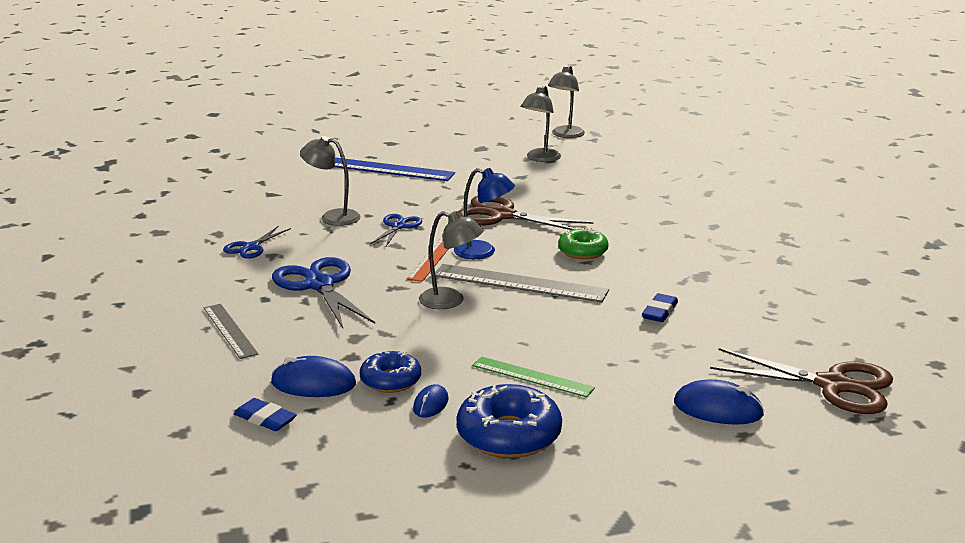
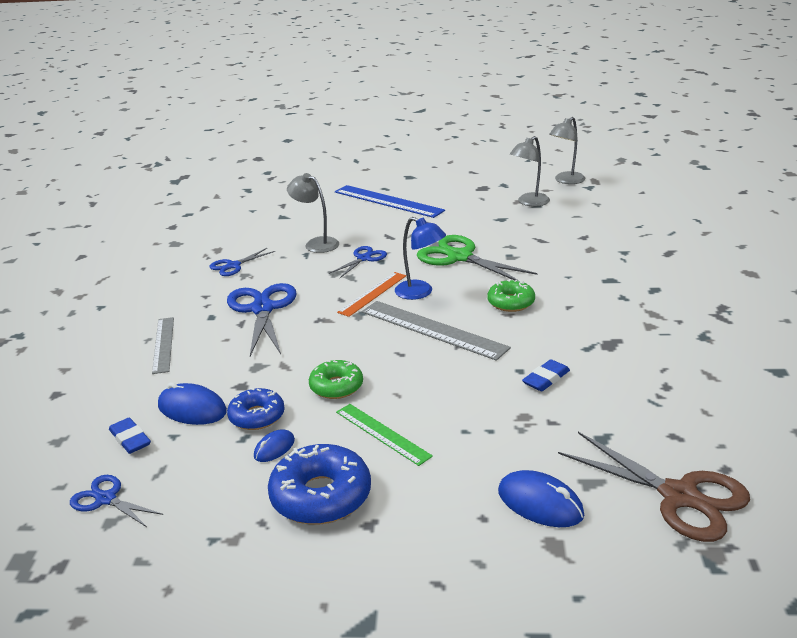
camera: 20 degrees right, 5 degrees up
grey lamp [419,211,484,309] -> none
brown scissors [458,196,594,230] -> green scissors [417,235,538,280]
none -> blue scissors [70,475,163,527]
none -> green donut [309,360,363,399]

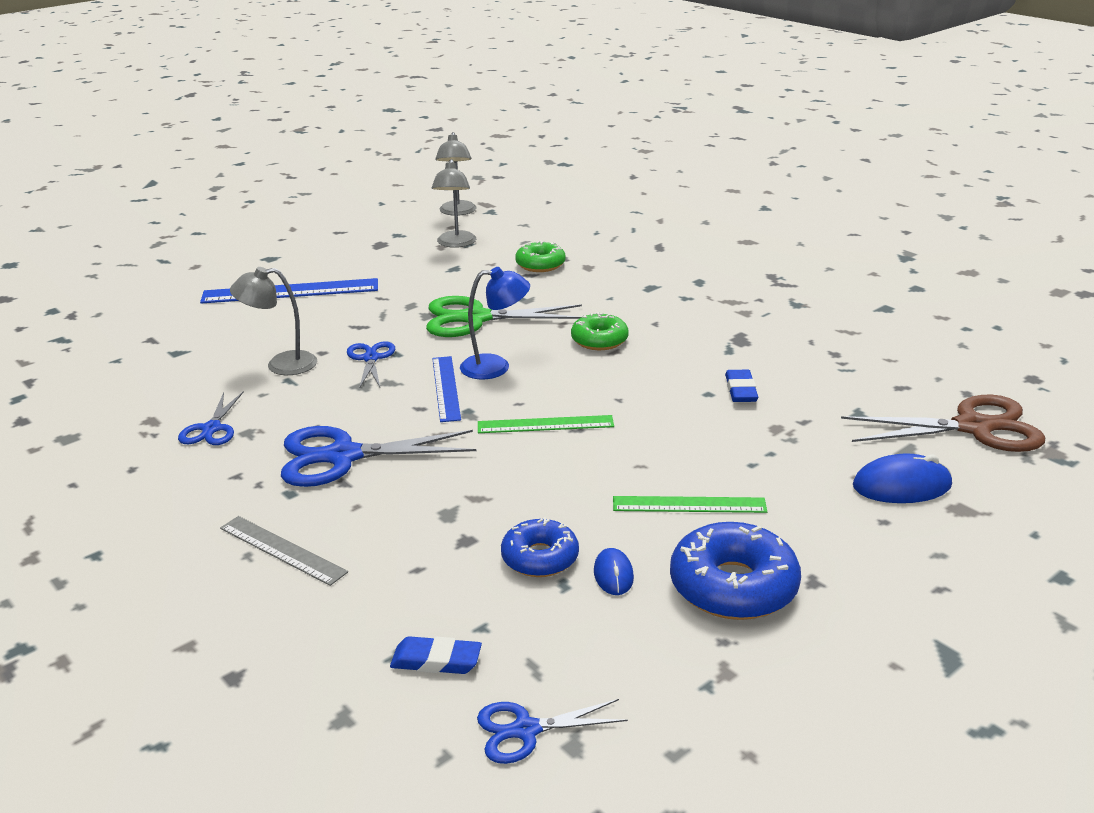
camera: 45 degrees left, 0 degrees up
blue mouse [158,382,227,425] -> none
blue scissors [227,283,297,356] -> blue scissors turned 45 degrees counterclockwise [281,426,476,487]
green donut [309,360,363,399] -> green donut moved to [515,241,565,272]
orange ruler [337,272,406,317] -> blue ruler [432,356,461,422]
grey ruler [362,301,511,361] -> none
none -> green ruler [478,415,614,433]

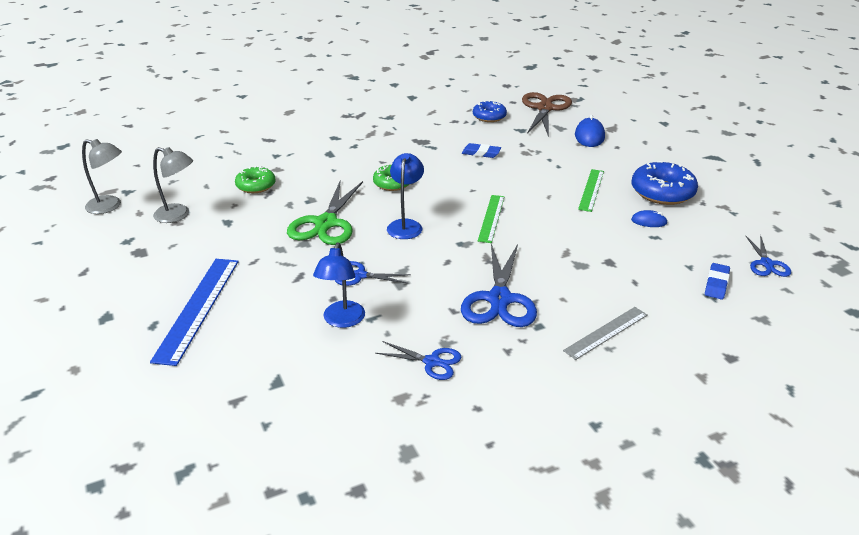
camera: 75 degrees left, 5 degrees up
grey lamp [230,267,317,375] -> blue lamp [313,242,365,328]
blue ruler [432,356,461,422] -> none
blue donut [501,517,579,577] -> blue donut moved to [473,100,507,122]

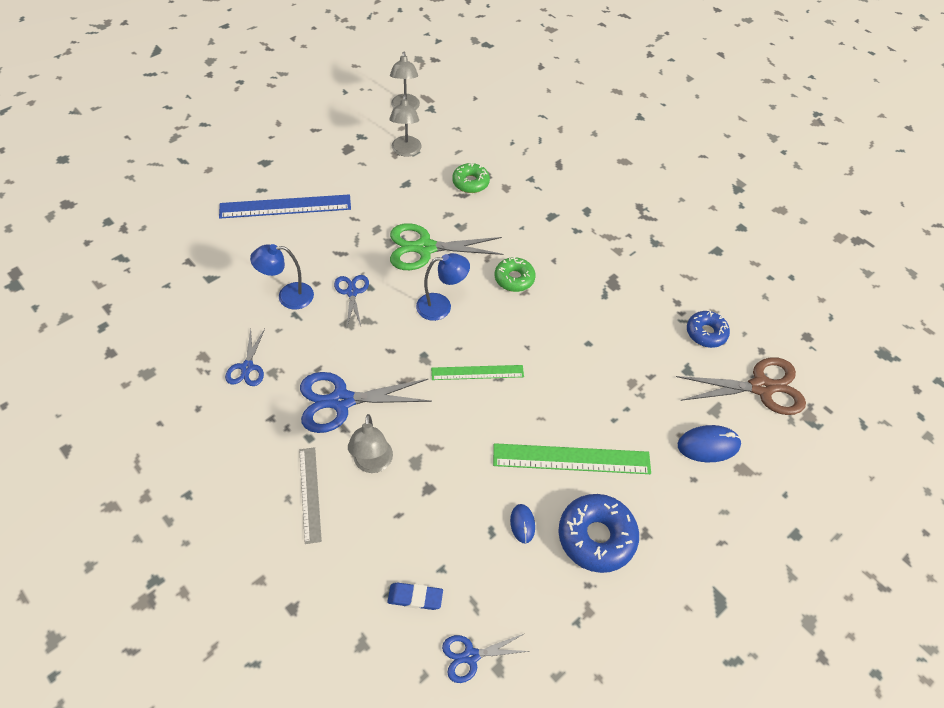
camera: 70 degrees right, 20 degrees up
blue eraser [462,143,501,158] -> none
grey ruler [563,307,647,360] -> grey ruler turned 45 degrees clockwise [299,447,322,544]
green ruler [578,169,604,212] -> green ruler [493,443,651,474], size x1.60
none -> grey lamp [348,414,393,473]

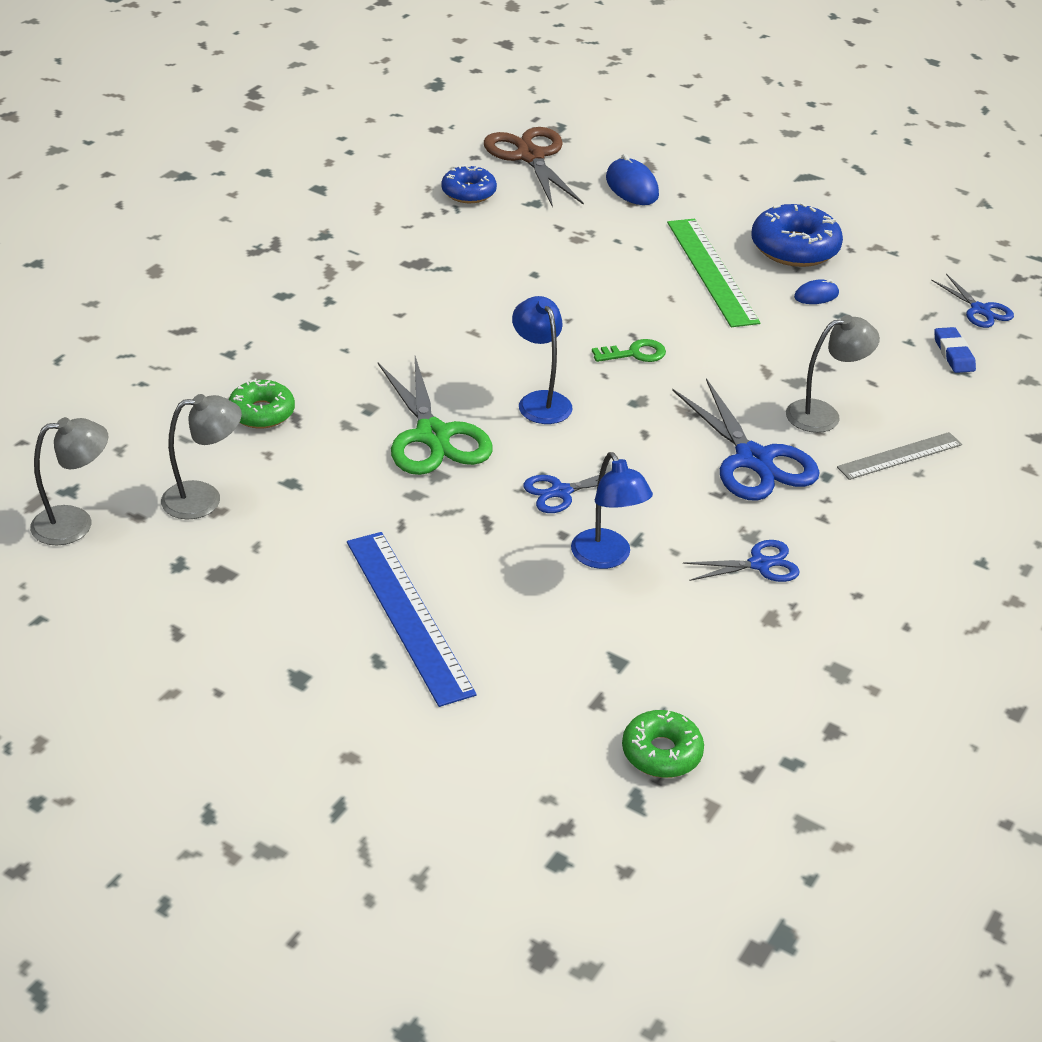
camera: 105 degrees left, 15 degrees down
green ruler [431,365,524,380] -> green key [592,339,666,362]
green donut [495,257,536,292] -> green donut moved to [622,710,704,778]

